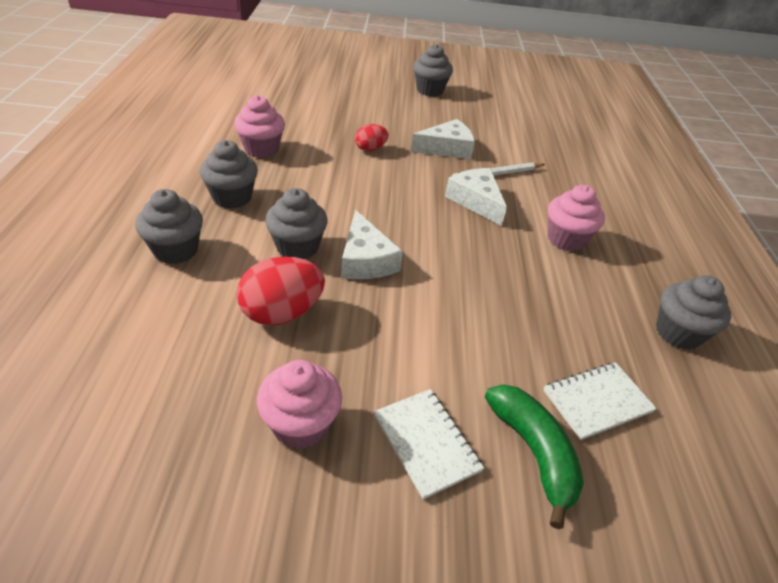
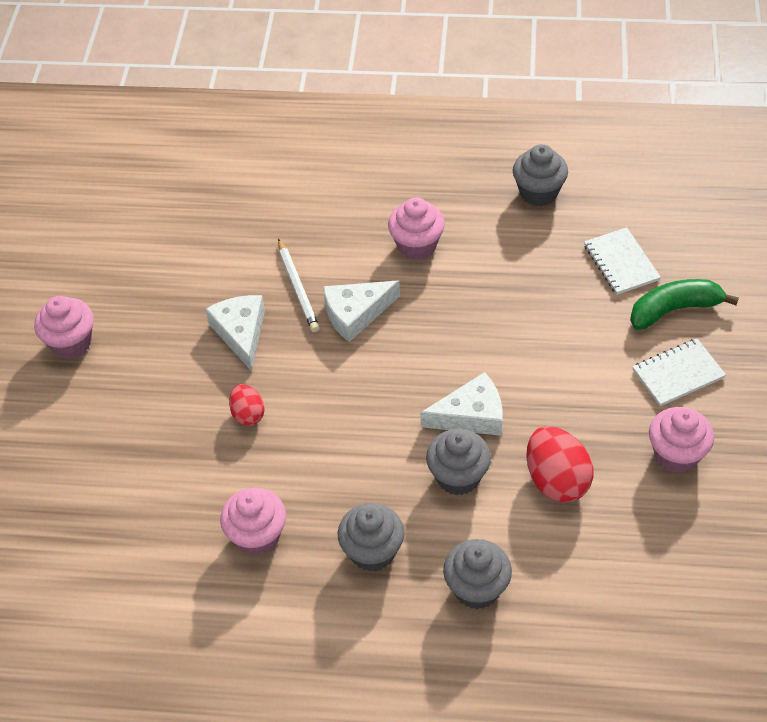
camera: 80 degrees left, 10 degrees up
grey cupcake [413,44,453,96] -> pink cupcake [34,296,94,359]

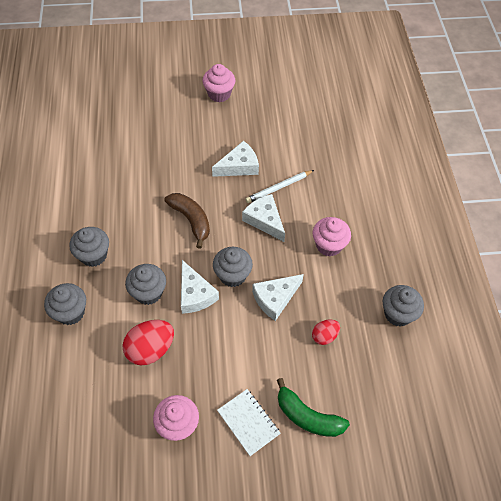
camera: 75 degrees right, 5 degrees up
pink cupcake [220,488,286,556] -> none
red egg [229,384,265,426] -> red egg moved to [312,320,340,345]
white notebook [584,227,661,295] -> none
green banana [630,279,739,330] -> green banana turned 150 degrees clockwise [277,378,350,437]
none -> brown banana [164,193,210,249]
none -> grey cupcake [213,247,253,287]
none -> white cheese [252,274,304,321]

